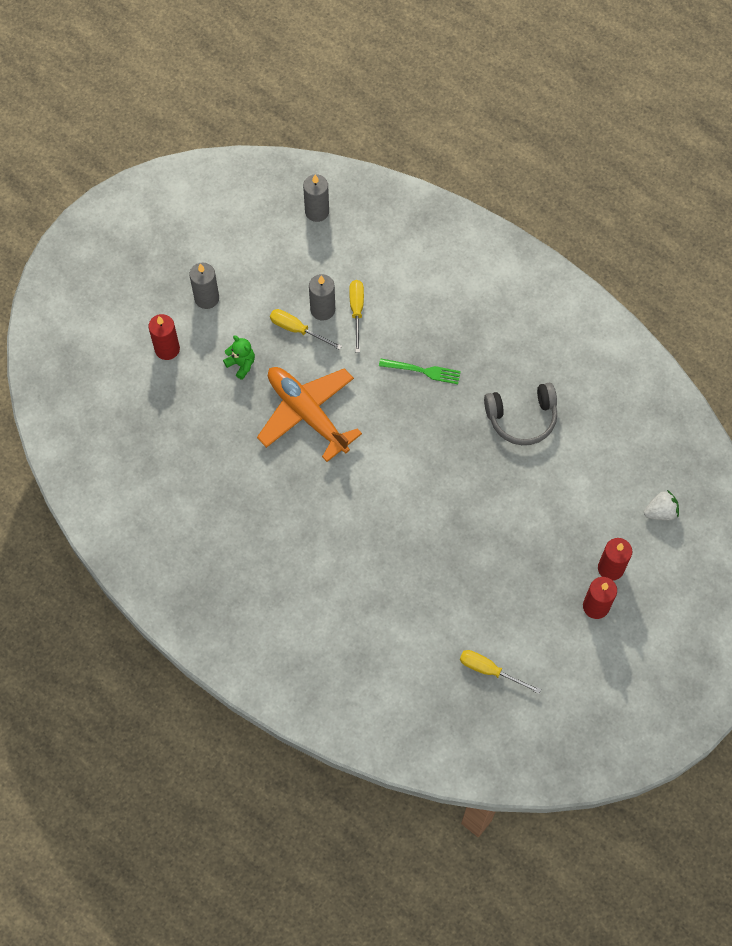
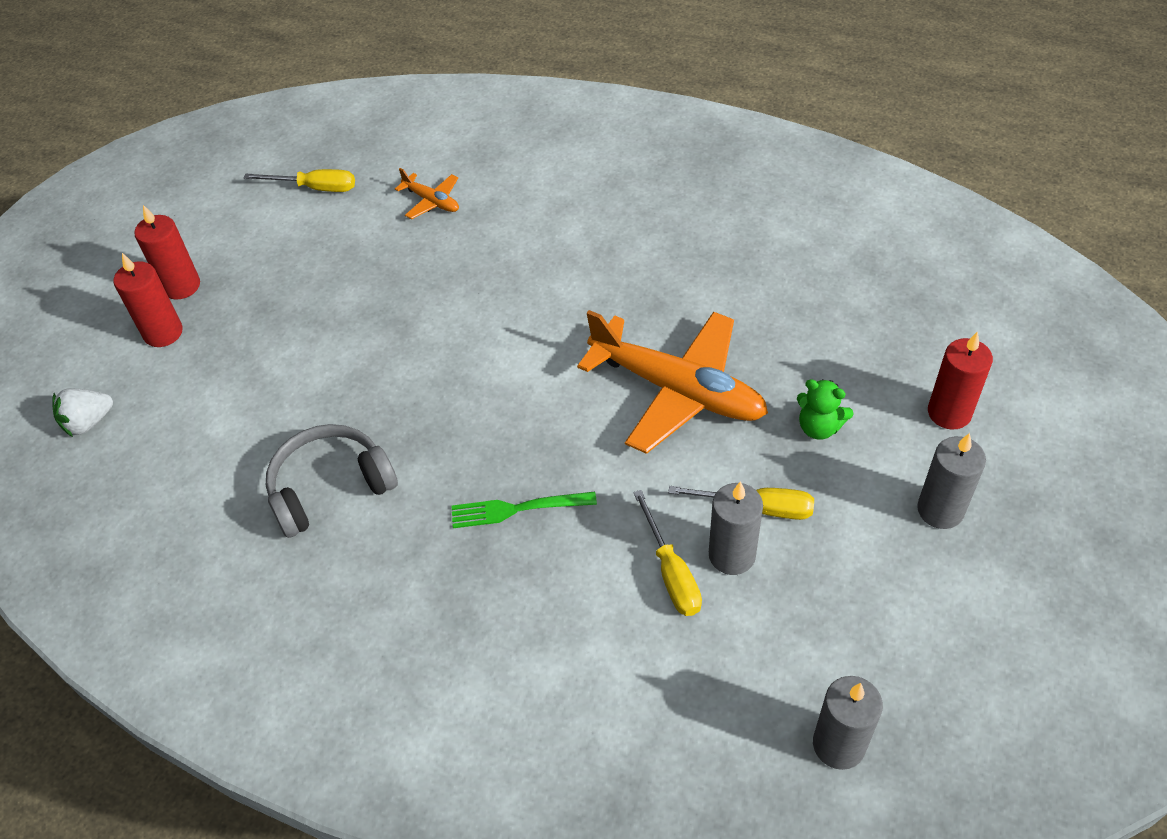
camera: 165 degrees right, 15 degrees down
none -> orange plane [395,168,459,219]

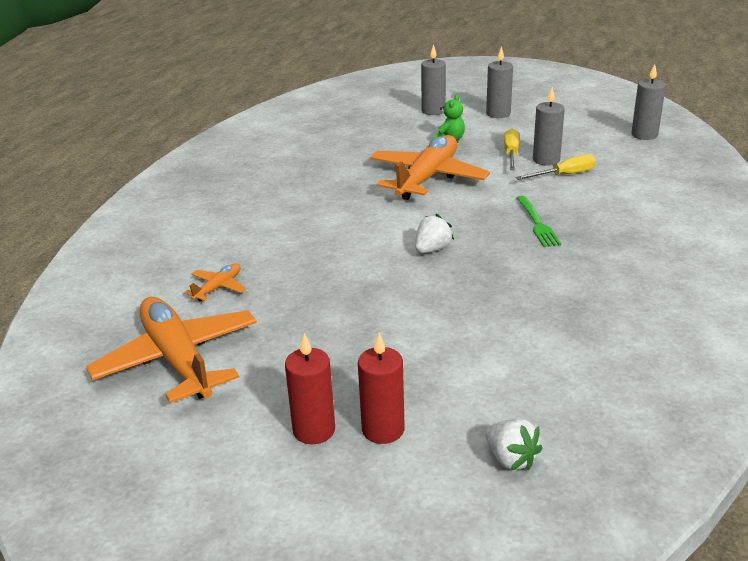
camera: 95 degrees left, 20 degrees down
yellow screwdriver [244,169,355,192] -> orange plane [86,297,257,403]
grey headphones [266,424,398,538] -> none
red candle [928,331,993,430] -> grey candle [421,44,446,115]
none -> white strawberry [415,214,454,253]

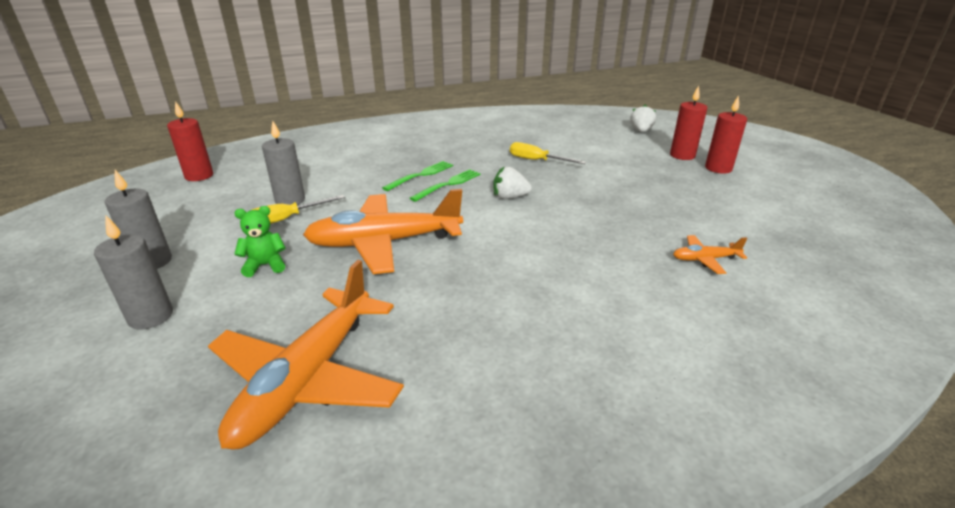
camera: 130 degrees left, 0 degrees up
orange plane [86,297,257,403] -> orange plane moved to [208,260,404,450]
yellow screwdriver [515,154,596,180] -> yellow screwdriver moved to [510,142,586,164]
grey candle [631,64,666,140] -> red candle [167,101,213,181]
none -> green fork [410,169,481,202]

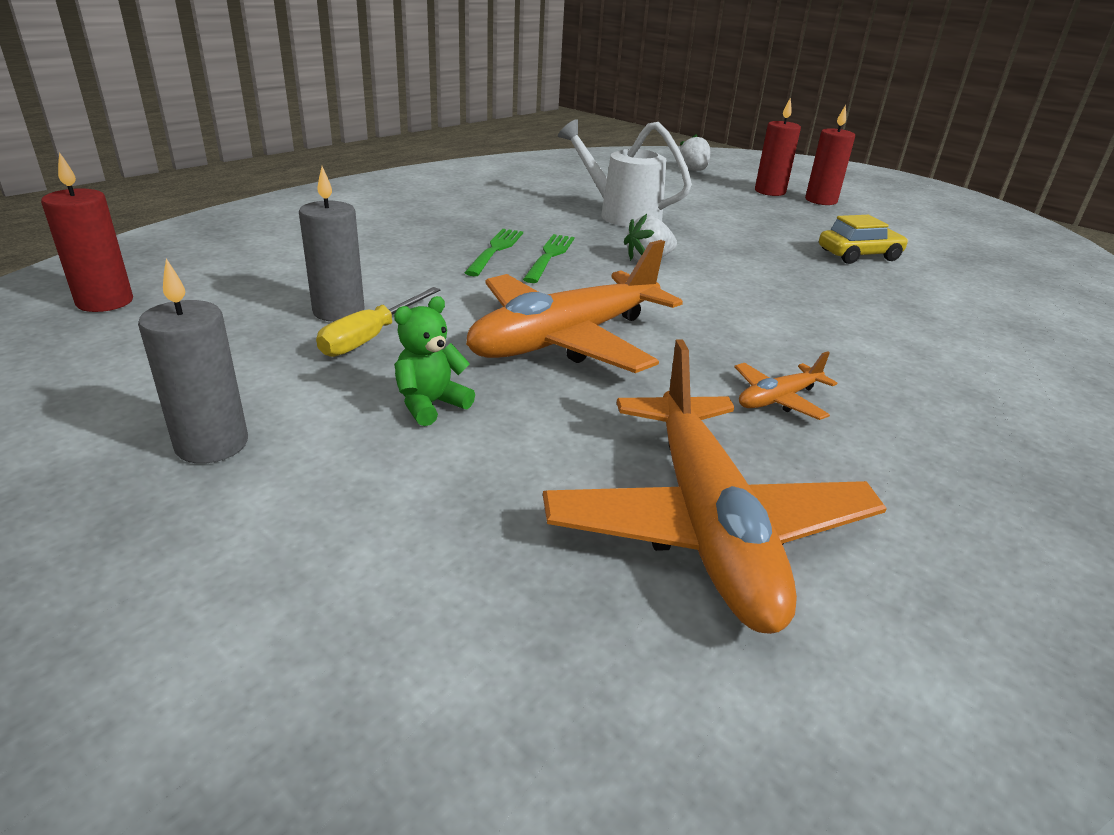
camera: 30 degrees left, 0 degrees up
grey candle [94,216,173,329] -> none
yellow screwdriver [510,142,586,164] -> white watering can [558,119,692,227]
orange plane [673,235,747,274] -> orange plane moved to [734,351,837,420]
none -> yellow car [819,215,908,264]

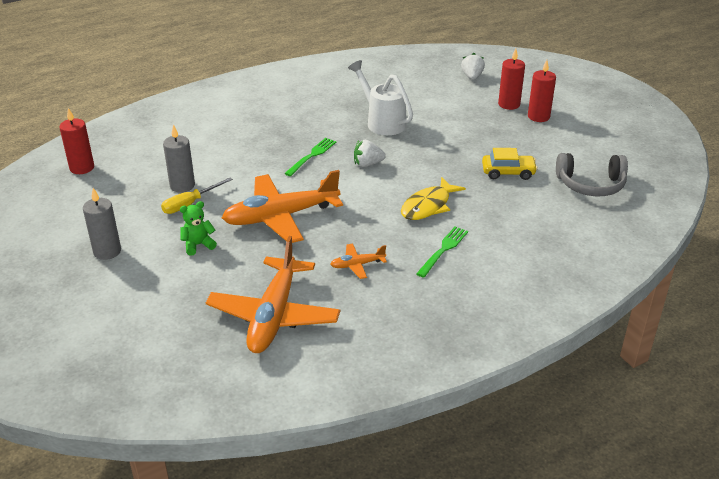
camera: 20 degrees right, 5 degrees up
green fork [464,229,523,276] -> green fork moved to [416,226,468,278]
none -> yellow fish [401,177,466,220]
none -> grey headphones [556,153,628,196]

